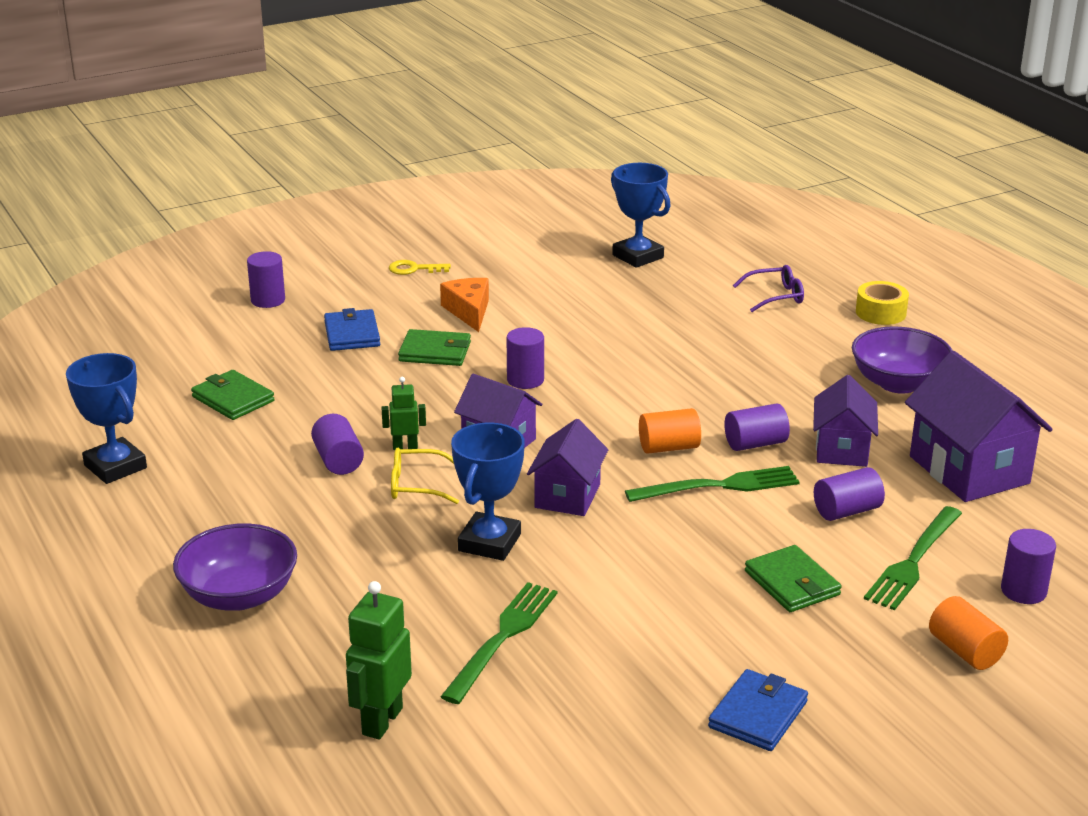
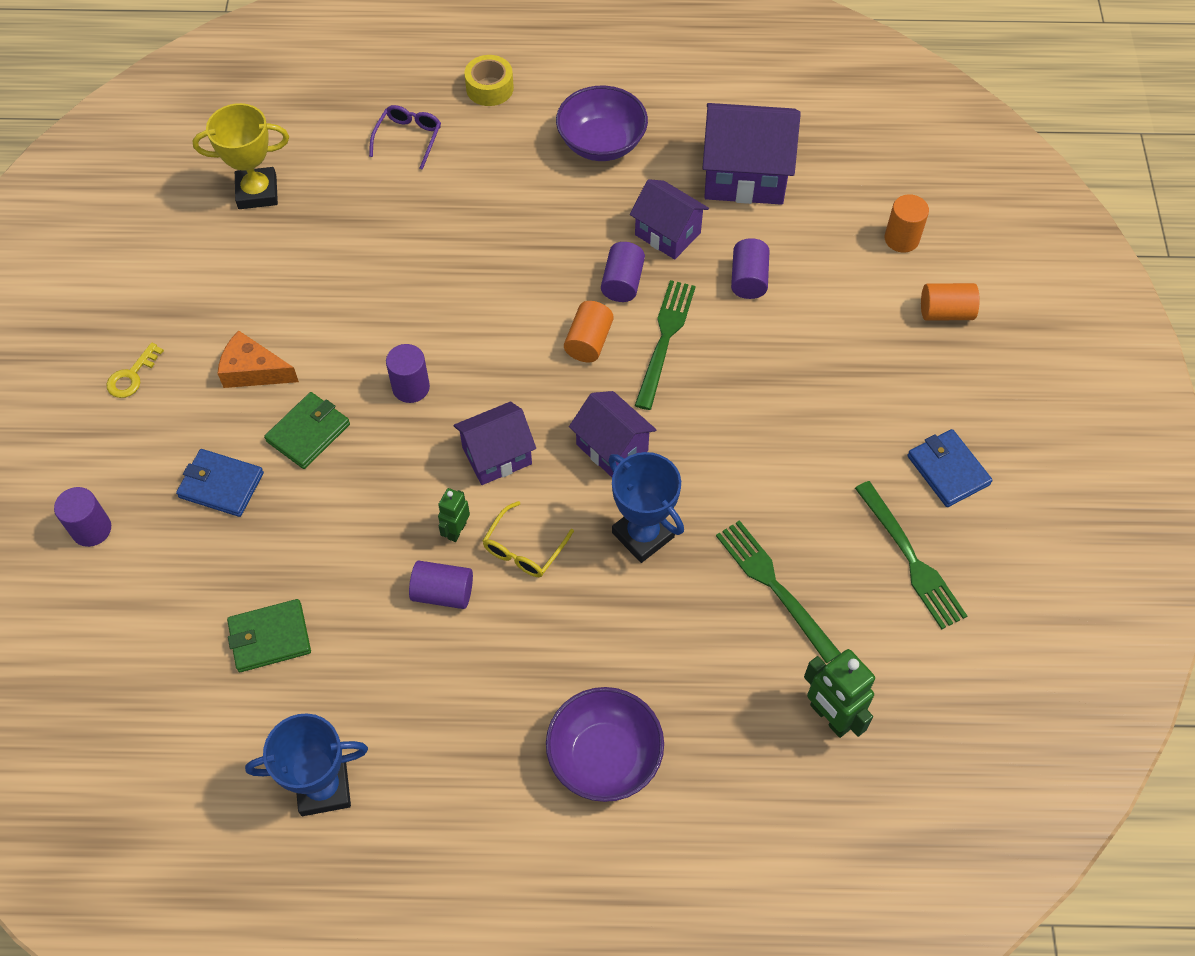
camera: 60 degrees left, 30 degrees up
blue trophy [611,163,670,268] -> yellow trophy [193,103,289,209]
green wallet [745,545,842,612] -> none
green fork [864,506,962,610] -> green fork moved to [855,481,967,629]
purple cylinder [1001,529,1056,604] -> orange cylinder [884,194,929,253]

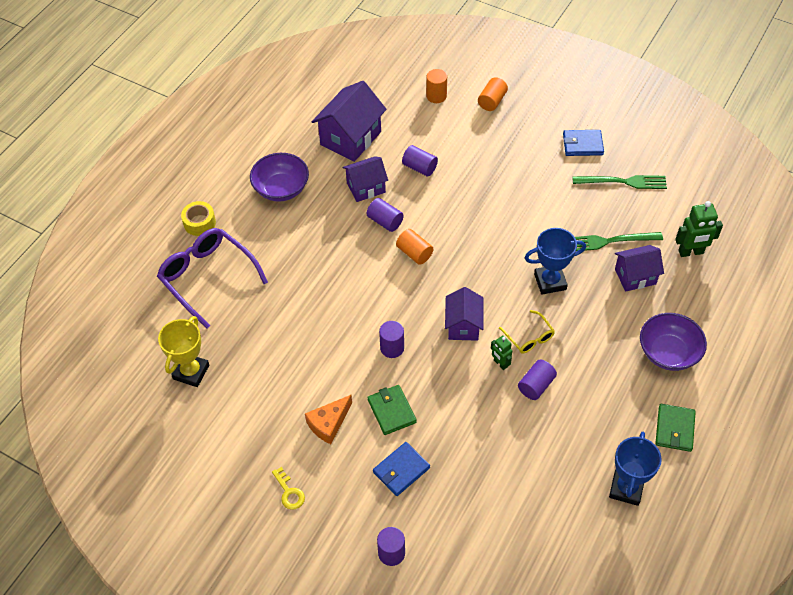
camera: 60 degrees left, 5 degrees down
green wallet [227,599,311,672] -> green wallet moved to [655,404,696,452]
purple glasses [369,105,441,170] -> purple glasses [157,228,268,329], size x2.01
purple house [569,391,656,477] -> purple house moved to [615,245,664,292]
green fork [635,280,696,410] -> none

